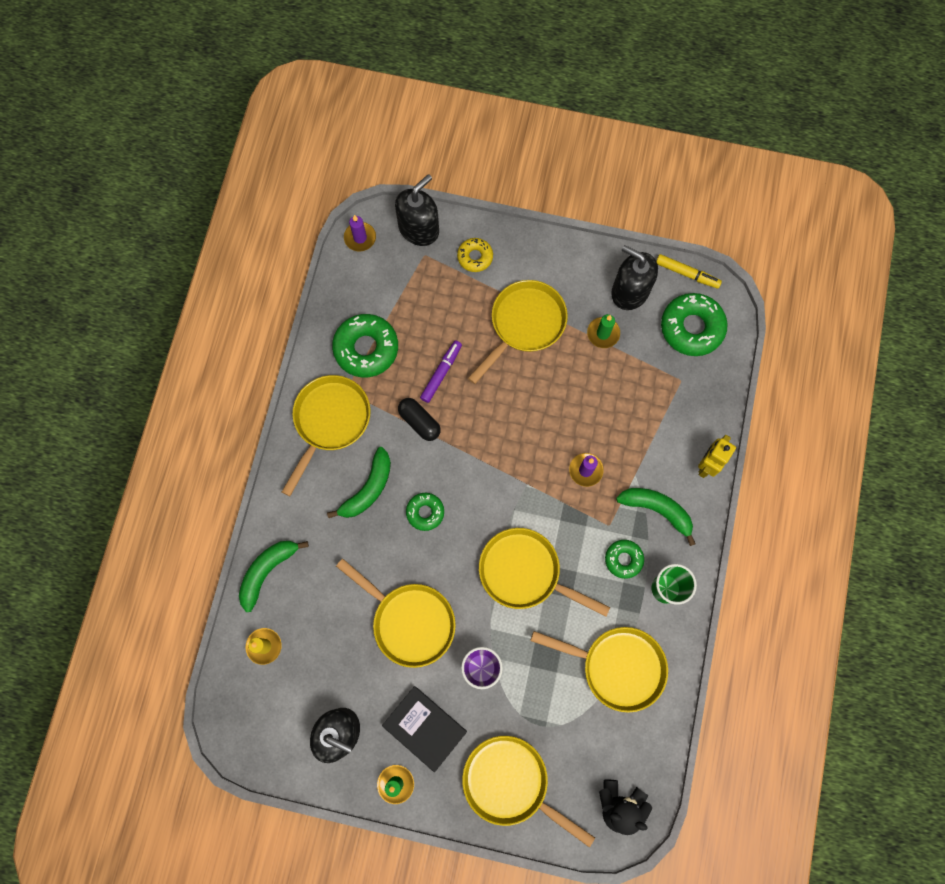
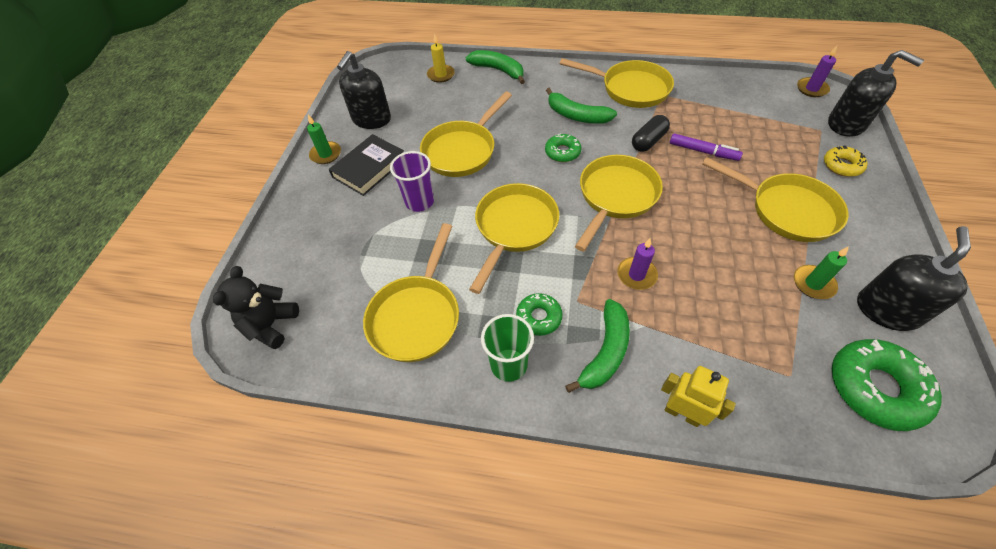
camera: 90 degrees right, 20 degrees down
green donut [332,314,398,378] -> none
yellow pan [462,736,595,847] -> yellow pan moved to [575,155,663,251]
yellow marker [656,254,722,289] -> none

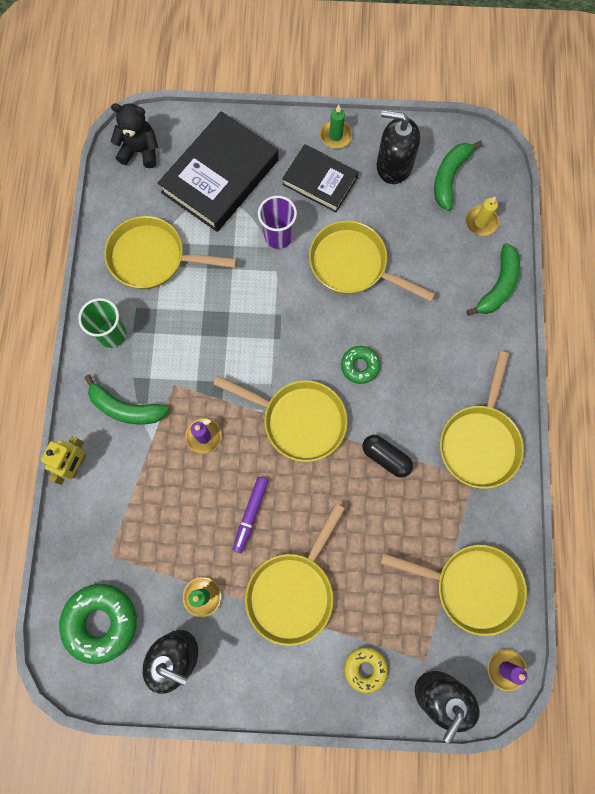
camera: 80 degrees right, 20 degrees up
yellow pan [469,183,559,294] -> yellow pan moved to [380,545,527,636]
green donut [516,293,563,336] -> none
green banana [546,88,617,124] -> green banana moved to [434,141,483,211]
purple marker [670,133,743,161] -> purple marker moved to [233,477,268,553]
none -> black book [158,111,279,232]

